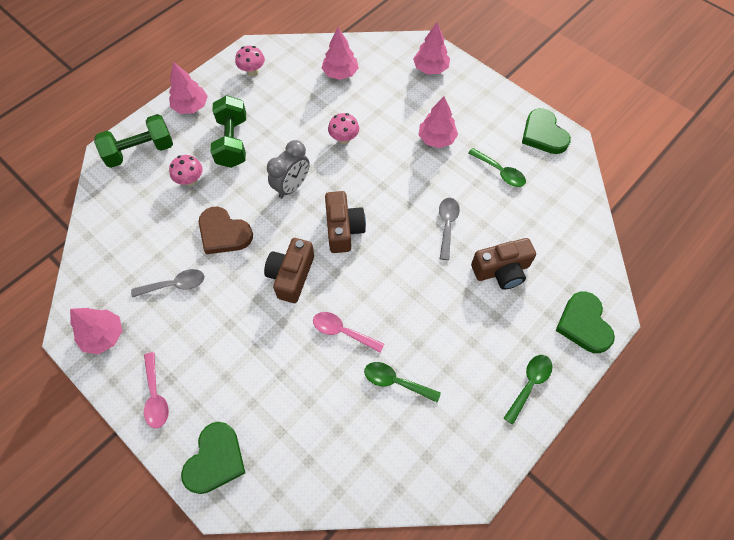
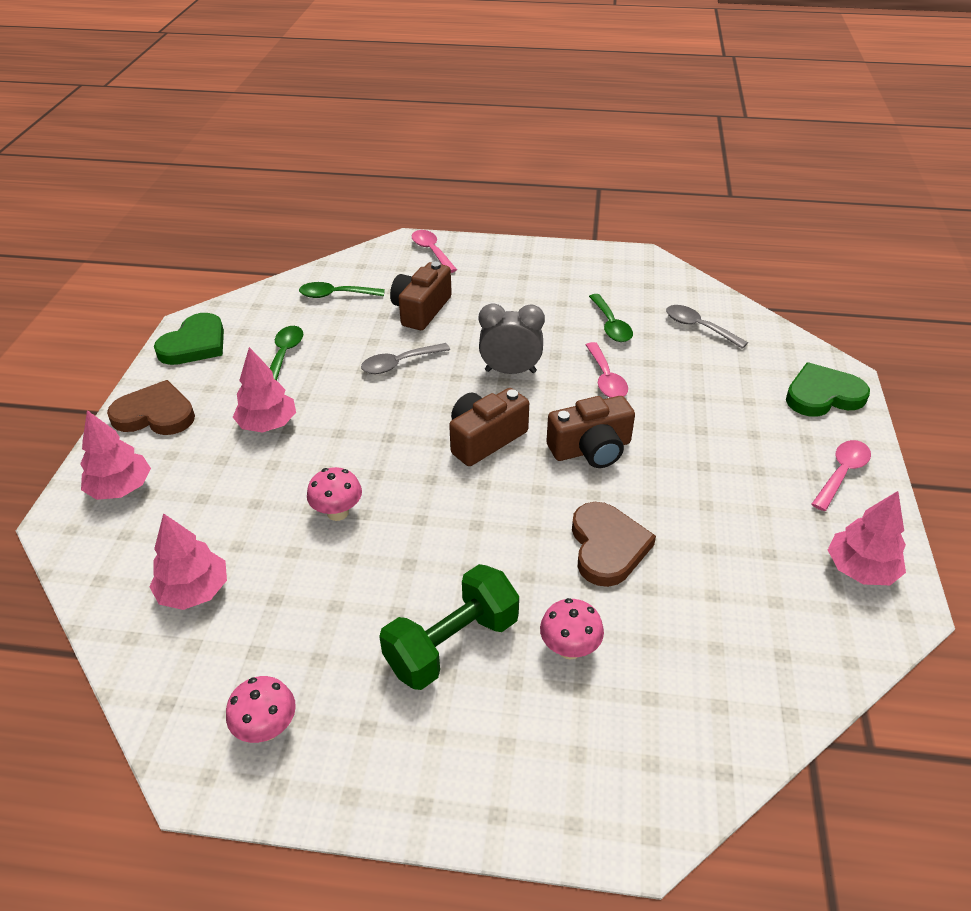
camera: 125 degrees left, 20 degrees down
green dumbbell [94,114,173,168] -> none
grey spoon [131,269,204,298] -> grey spoon moved to [666,305,748,349]
pink tree [169,62,208,114] -> none
grey clock [267,140,310,198] -> grey clock moved to [479,303,545,374]
brown camera [471,238,536,290] -> brown camera turned 105 degrees counterclockwise [390,261,452,330]
green spoon [503,355,552,425] -> green spoon moved to [299,282,385,298]
green heart [555,291,615,353] -> pink spoon [412,230,457,273]
none -> brown heart [107,380,195,435]

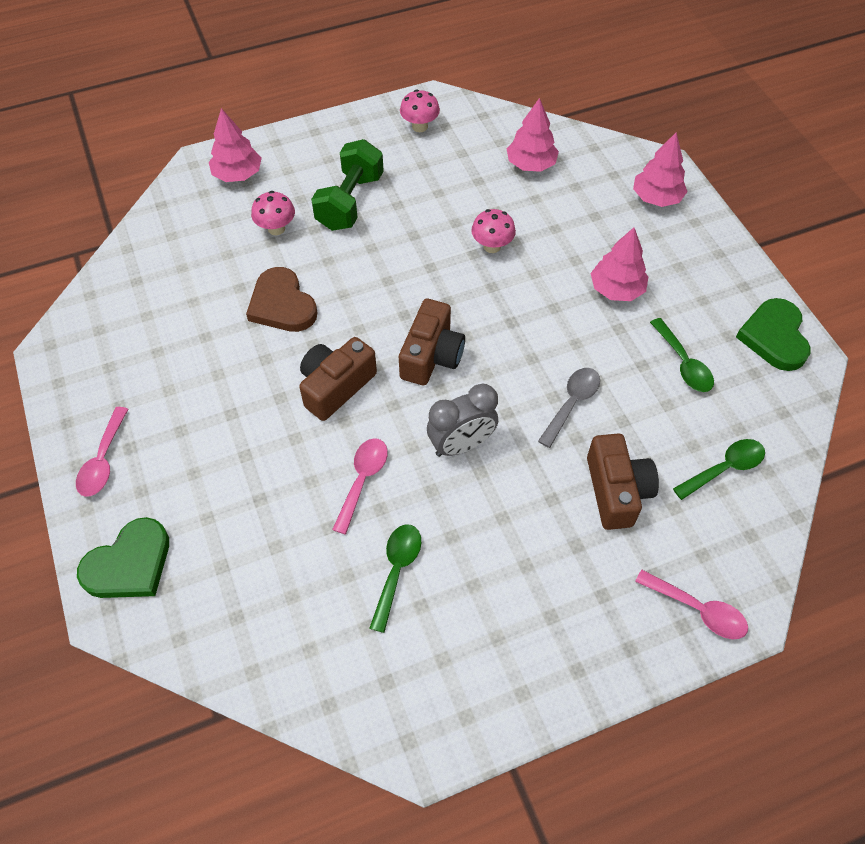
camera: 150 degrees right, 15 degrees up
brown heart [107,380,195,435] -> none
pink spoon [586,342,628,398] -> pink spoon turned 60 degrees clockwise [332,438,388,534]
green spoon [589,294,633,342] -> green spoon turned 60 degrees clockwise [369,524,421,633]
grey spoon [666,305,748,349] -> none
pink tree [828,491,906,585] -> pink tree moved to [209,108,262,182]

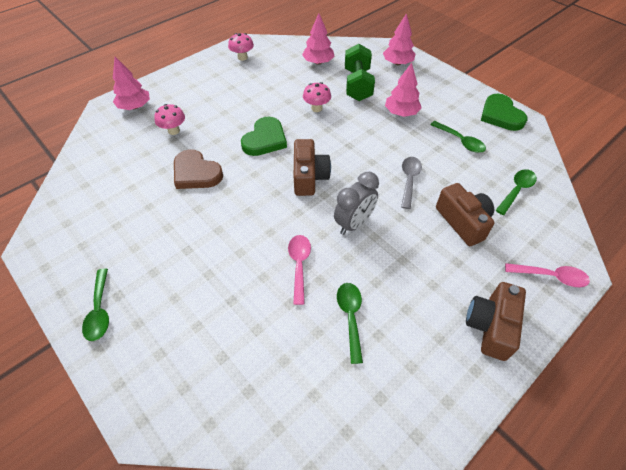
camera: 20 degrees left, 5 degrees down
pink spoon [76,407,128,497] -> green spoon [82,269,109,341]
green heart [77,517,169,598] -> green heart moved to [241,117,287,156]
brown camera [299,337,377,421] -> brown camera moved to [466,282,526,361]
green dumbbell [311,139,384,231] -> green dumbbell moved to [345,44,375,101]

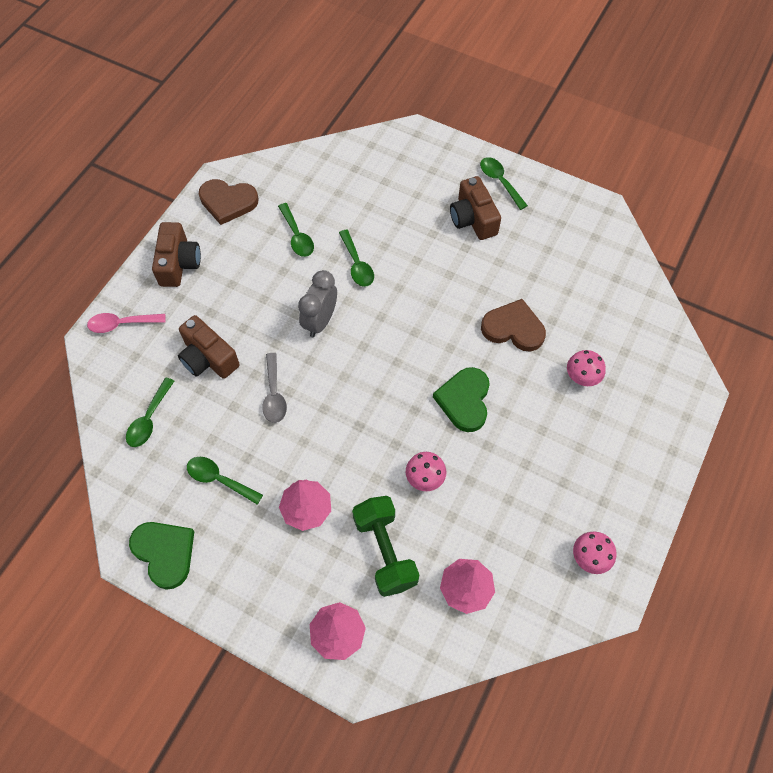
camera: 160 degrees right, 10 degrees up
pink tree [113,57,150,110] -> none
pink spoon [288,235,311,305] -> green spoon [339,230,374,287]
brown camera [294,139,331,196] -> brown camera moved to [450,176,501,240]
none -> brown heart [199,179,259,225]

